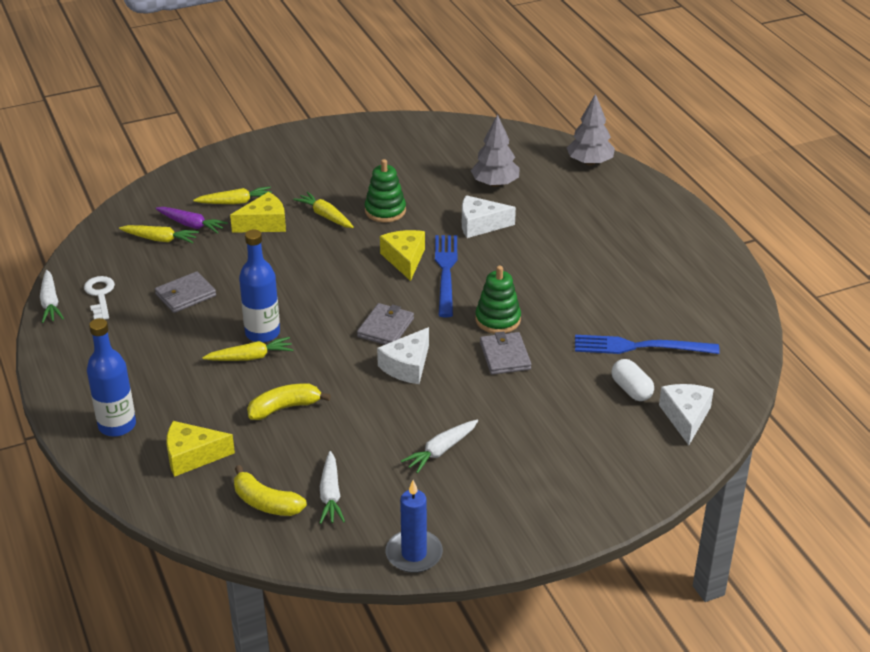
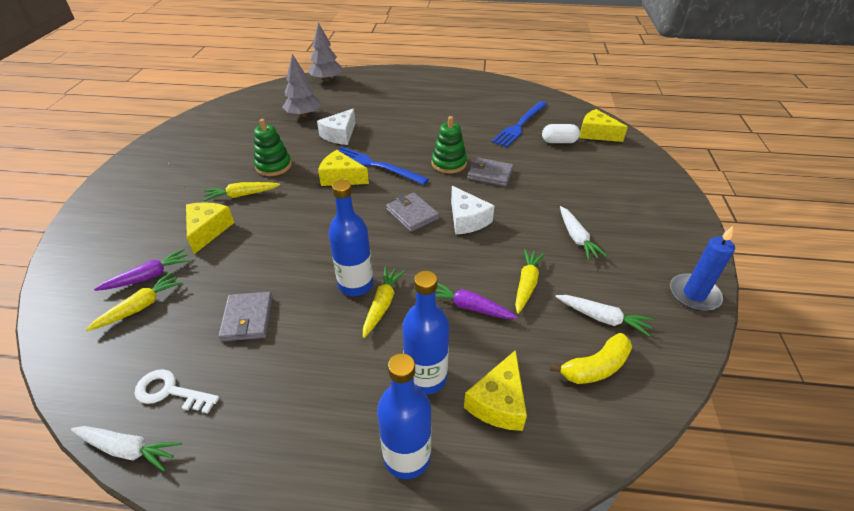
camera: 60 degrees left, 5 degrees up
yellow carrot [193,187,272,204] -> yellow carrot moved to [515,249,545,314]
yellow banana [247,384,331,420] -> purple carrot [436,283,518,319]
white cheese [659,384,714,445] -> yellow cheese [580,109,628,142]
none -> blue bottle [402,271,449,395]

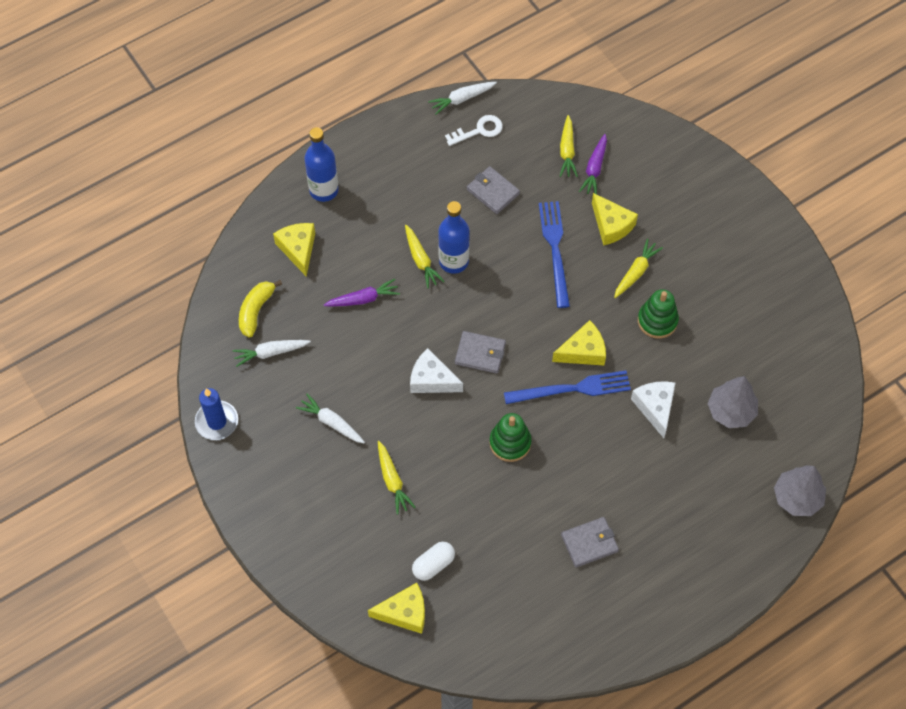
camera: 140 degrees right, 20 degrees up
blue bottle [402,271,449,395] -> none
grey wallet [467,157,514,186] -> grey wallet moved to [561,517,619,568]
blue fork [492,101,548,148] -> blue fork moved to [539,201,570,308]
yellow carrot [515,249,545,314] -> yellow carrot moved to [378,441,416,515]

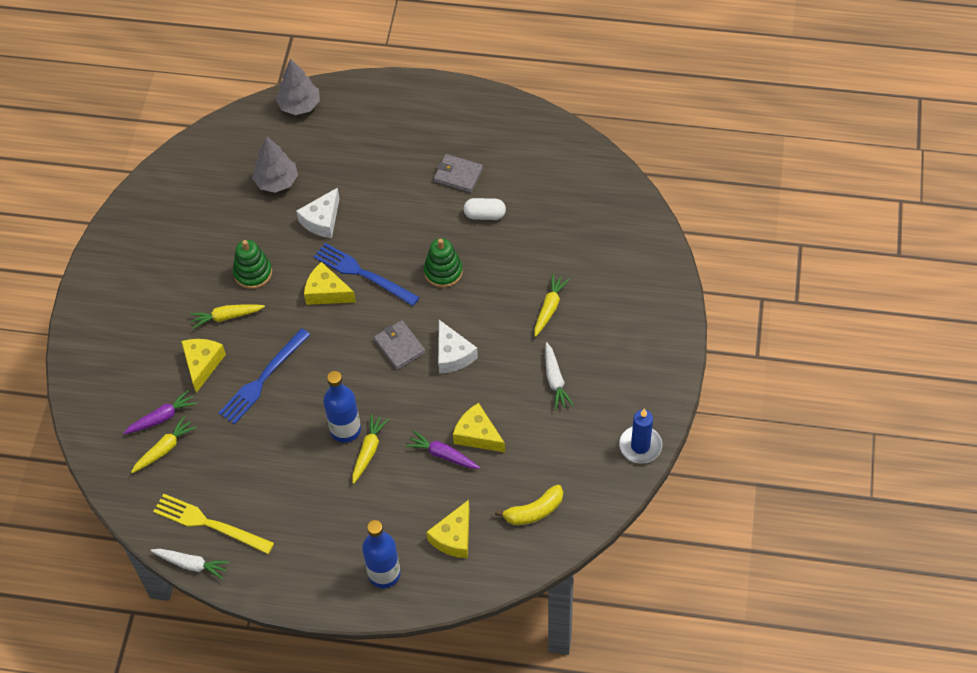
camera: 135 degrees left, 5 degrees down
white carrot [232,340,311,367] -> none
yellow cheese [368,583,425,634] -> yellow cheese moved to [453,403,505,452]
white capsule [412,542,455,581] -> white capsule moved to [464,198,506,220]
white key [445,115,503,146] -> yellow fork [153,494,274,554]
grey wallet [467,166,520,214] -> none

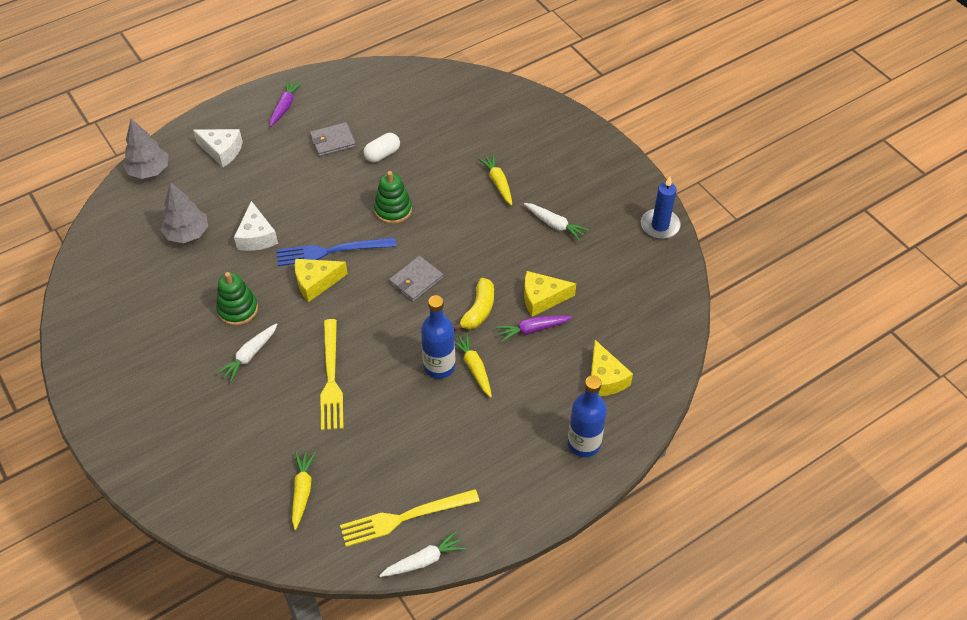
camera: 45 degrees left, 5 degrees down
purple carrot [123,390,197,434] -> purple carrot moved to [270,80,303,127]
yellow cheese [181,339,226,393] -> none
yellow carrot [190,304,265,329] -> white carrot [217,323,278,382]
blue fork [219,328,310,424] -> yellow fork [320,319,344,430]
grey wallet [373,320,426,370] -> grey wallet turned 60 degrees counterclockwise [389,256,443,302]
white cheese [438,320,478,374] -> white cheese moved to [193,129,243,167]
yellow banana [495,485,563,525] -> yellow banana moved to [454,278,494,331]

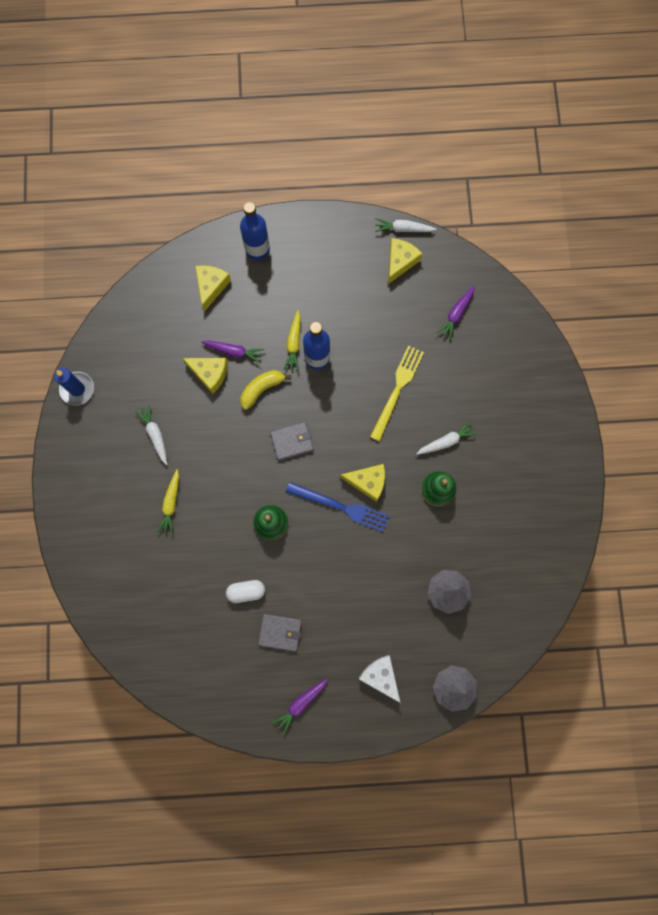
camera: 150 degrees left, 25 degrees up
white cheese [234,201,278,251] -> none
yellow carrot [292,451,316,530] -> purple carrot [437,286,475,341]
yellow fork [340,489,479,547] -> yellow cheese [388,238,423,284]

